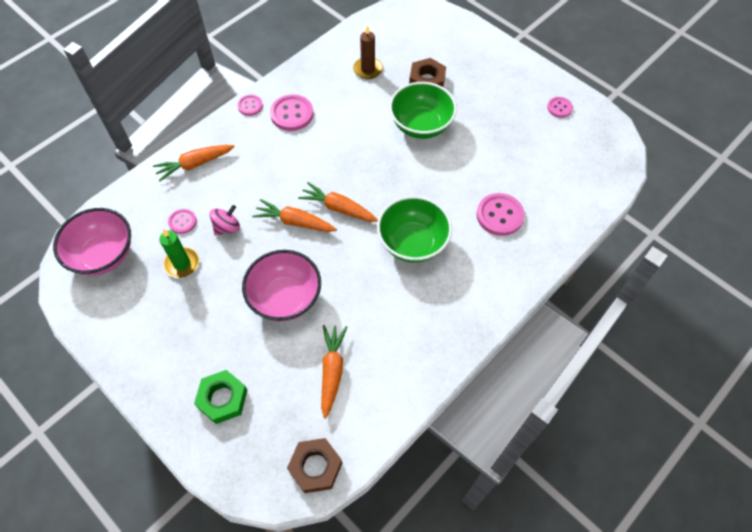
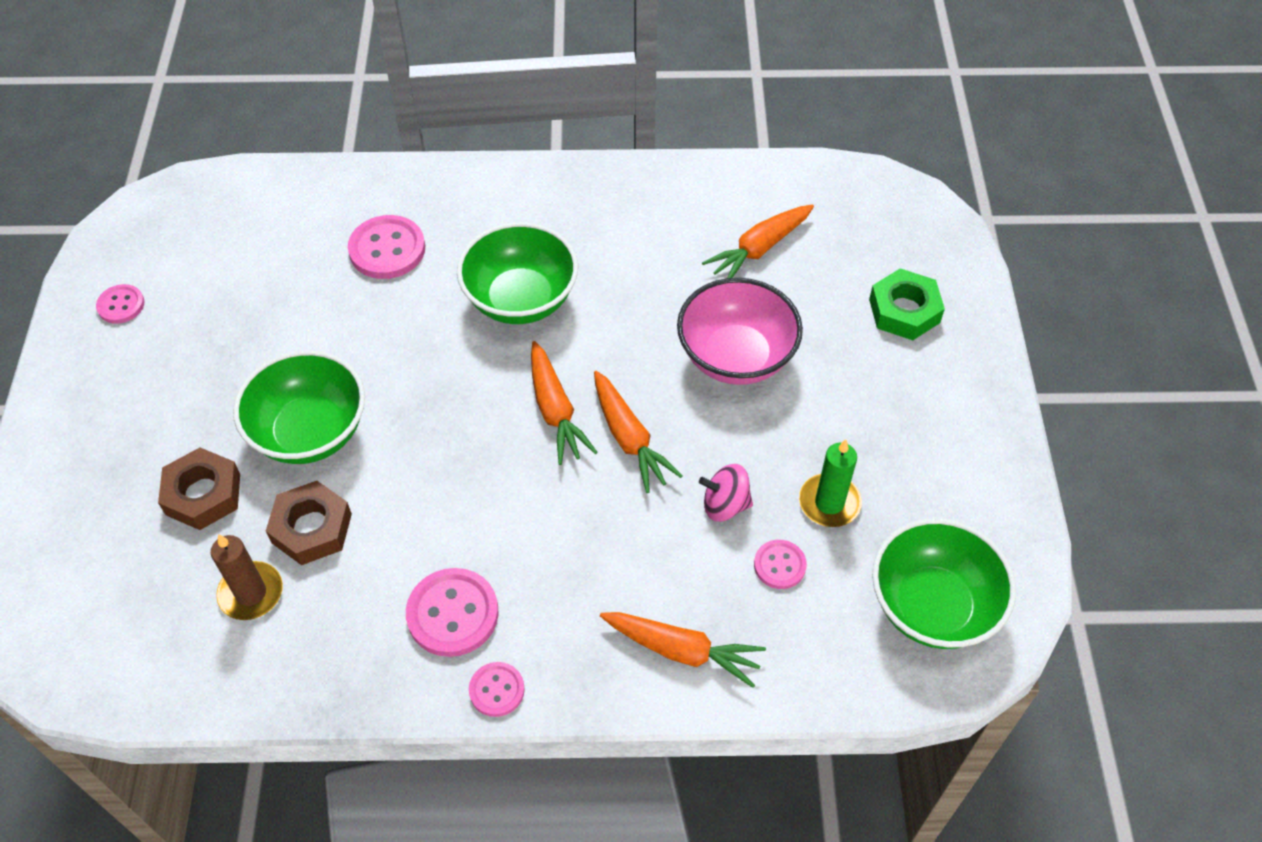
camera: 135 degrees left, 5 degrees down
pink bowl [53,208,131,276] -> green bowl [872,518,1016,649]
brown nut [287,438,342,493] -> brown nut moved to [266,481,352,565]

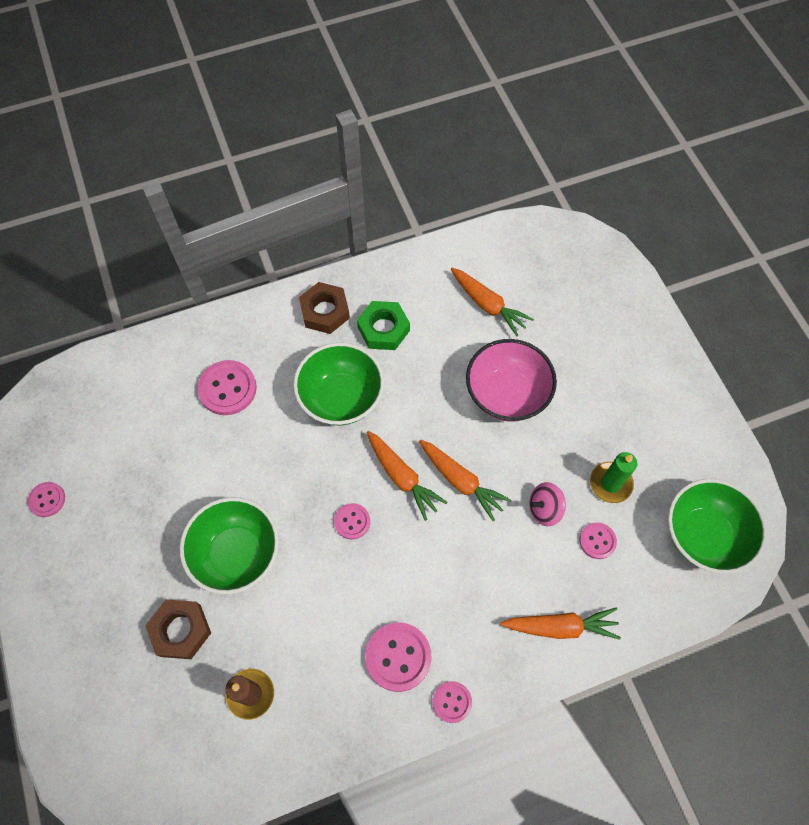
camera: 20 degrees left, 10 degrees up
brown nut [266,481,352,565] -> brown nut moved to [299,282,350,334]
orange carrot [702,204,814,278] -> orange carrot turned 75 degrees counterclockwise [451,268,534,337]
green nut [869,268,945,340] -> green nut moved to [357,301,410,350]
none -> pink button [334,503,370,539]

